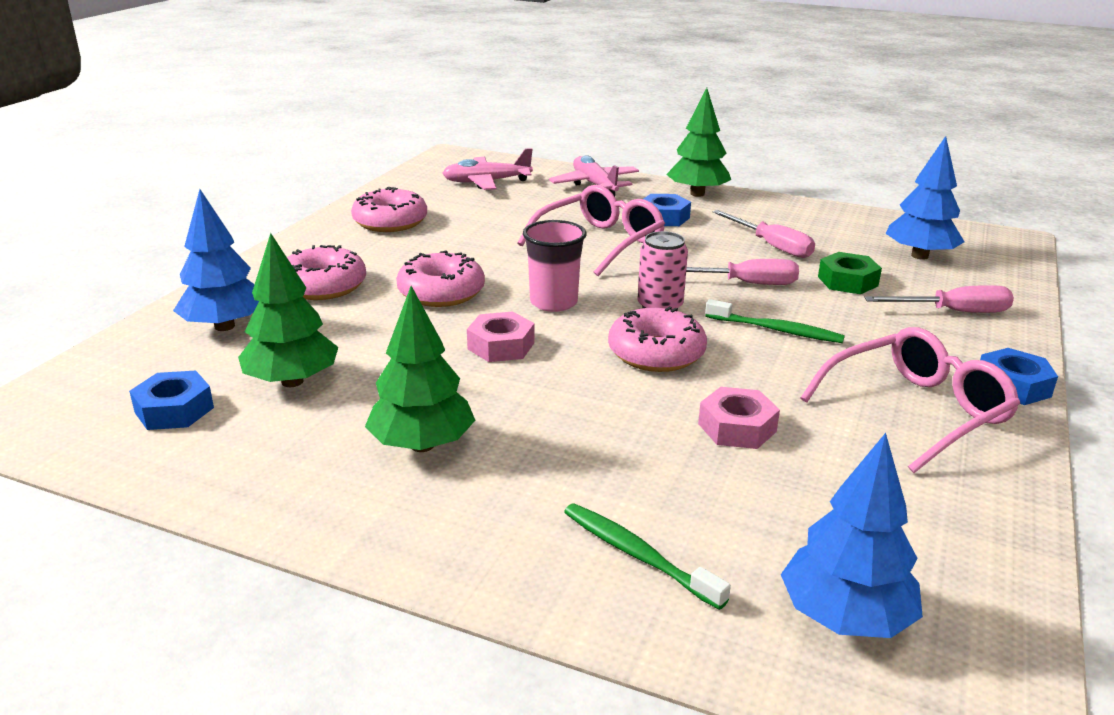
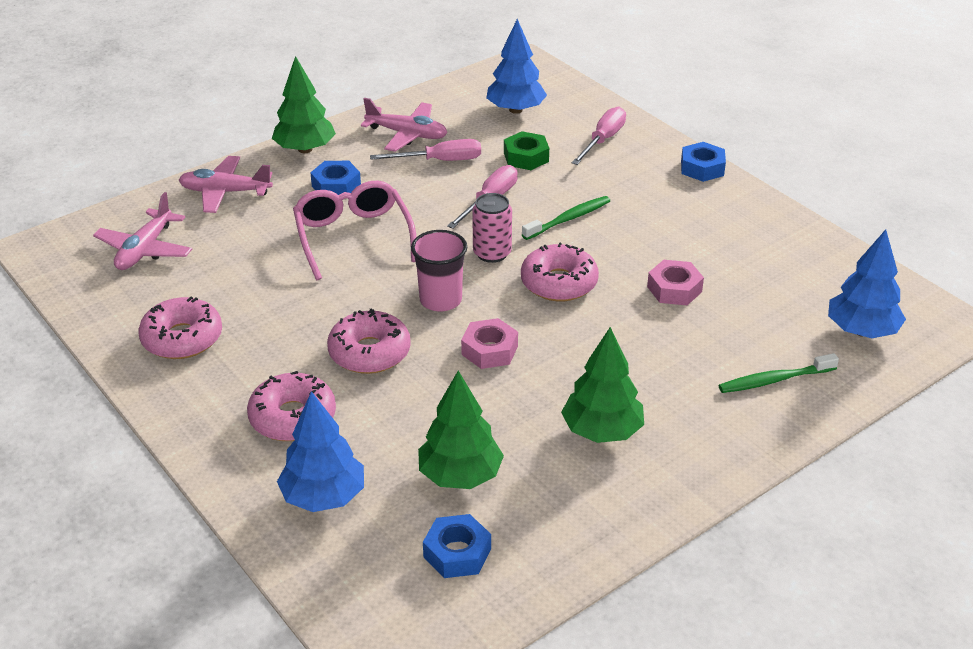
camera: 60 degrees left, 10 degrees up
pink glasses [800,327,1020,473] -> none
none -> pink plane [361,98,447,152]

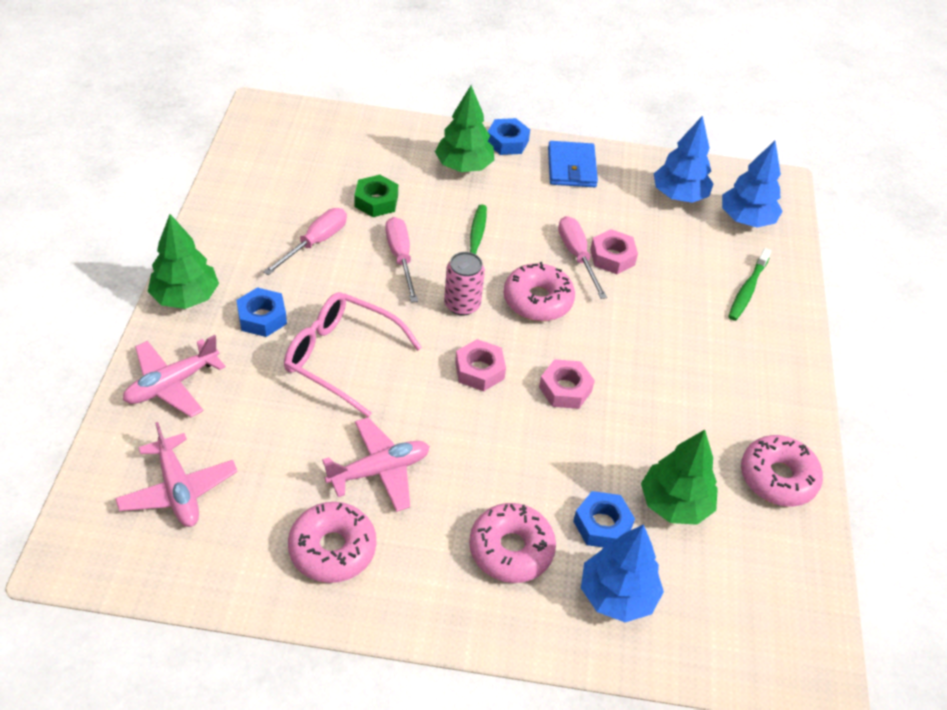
camera: 50 degrees left, 10 degrees up
pink donut [327,308,411,374] -> pink donut moved to [741,435,823,507]
pink plane [361,98,447,152] -> pink plane moved to [322,417,430,512]
pink cup [411,230,467,312] -> pink nut [455,339,506,391]
blue nut [423,514,491,578] -> blue nut moved to [573,491,635,547]
blue tree [486,19,547,114] -> blue tree moved to [654,115,713,203]
green tree [561,327,644,443] -> green tree moved to [435,85,494,172]
pink screwdriver [572,107,626,165] -> pink screwdriver moved to [558,216,607,299]
none -> blue wallet [548,141,598,187]

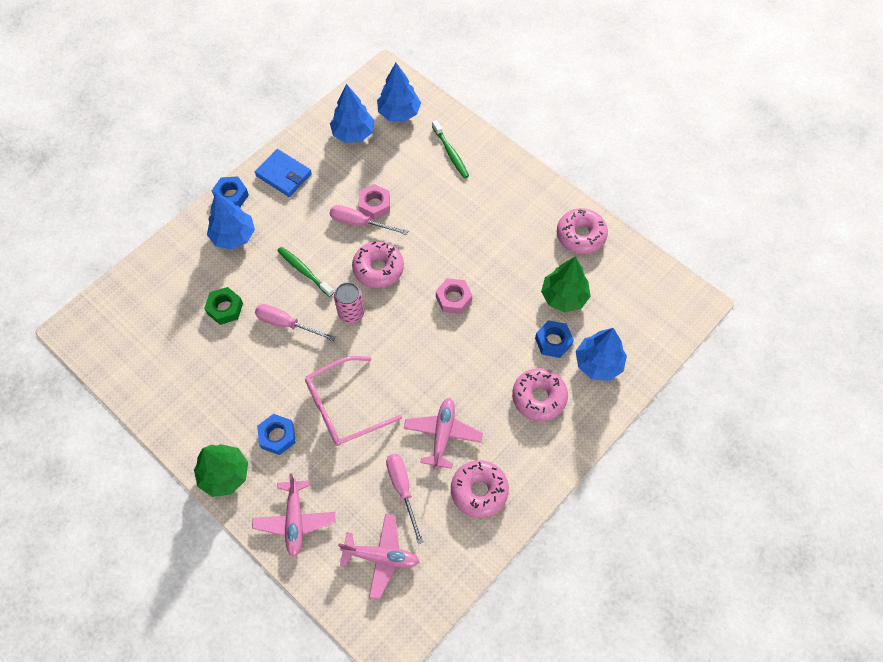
camera: 50 degrees left, 15 degrees up
pink screwdriver [263,208,347,275] -> pink screwdriver moved to [386,454,423,545]
green tree [435,85,494,172] -> blue tree [207,192,255,250]
pink nut [455,339,506,391] -> none

